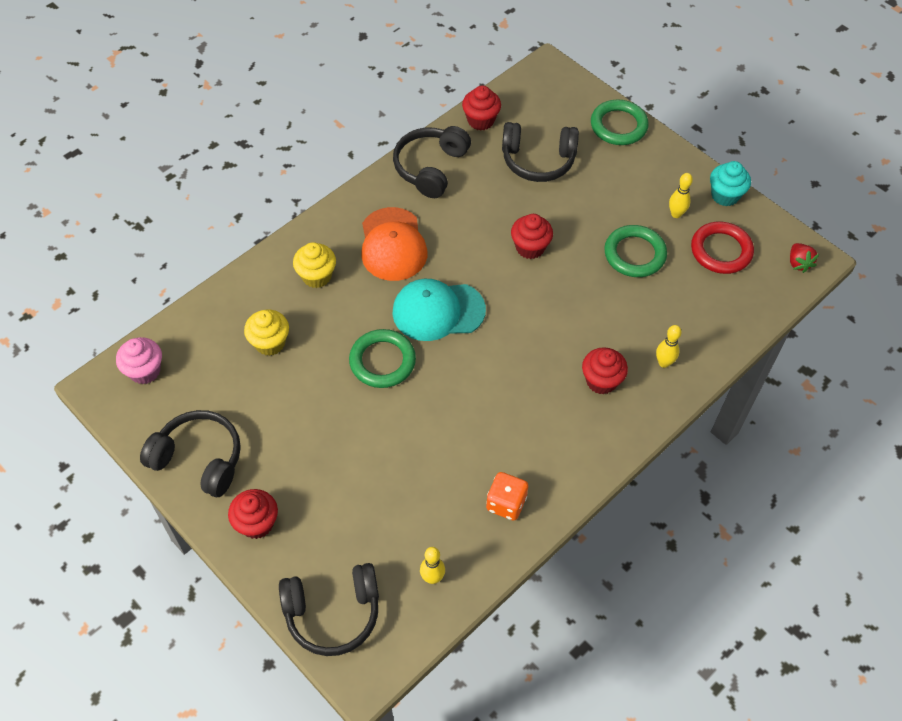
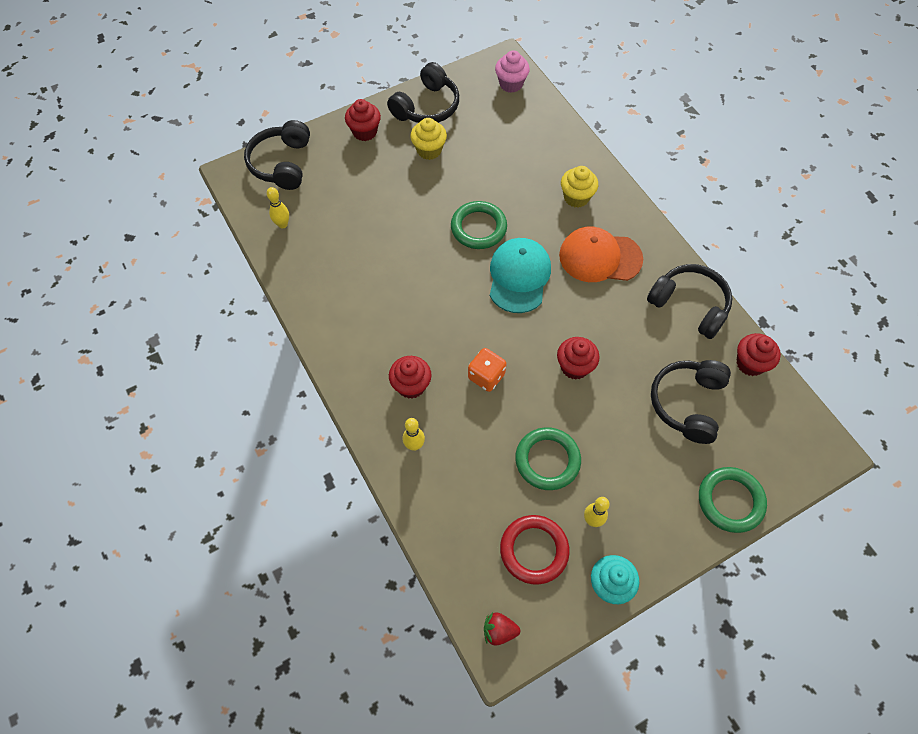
camera: 105 degrees right, 5 degrees up
yellow cupcake [244,310,289,356] -> yellow cupcake moved to [410,118,447,160]
orange dice [486,472,528,520] -> orange dice moved to [468,348,507,392]

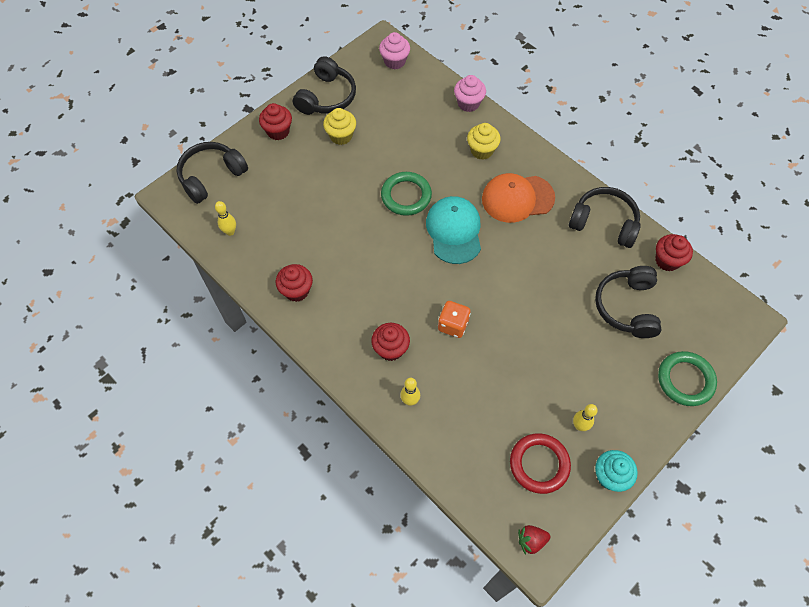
camera: 15 degrees left, 0 degrees up
black headphones [244,120,310,190] -> black headphones turned 60 degrees clockwise [177,142,248,204]
green ring [515,427,581,490] -> none
red cupcake [557,337,599,380] -> red cupcake moved to [276,264,313,302]
none -> pink cupcake [454,75,486,112]

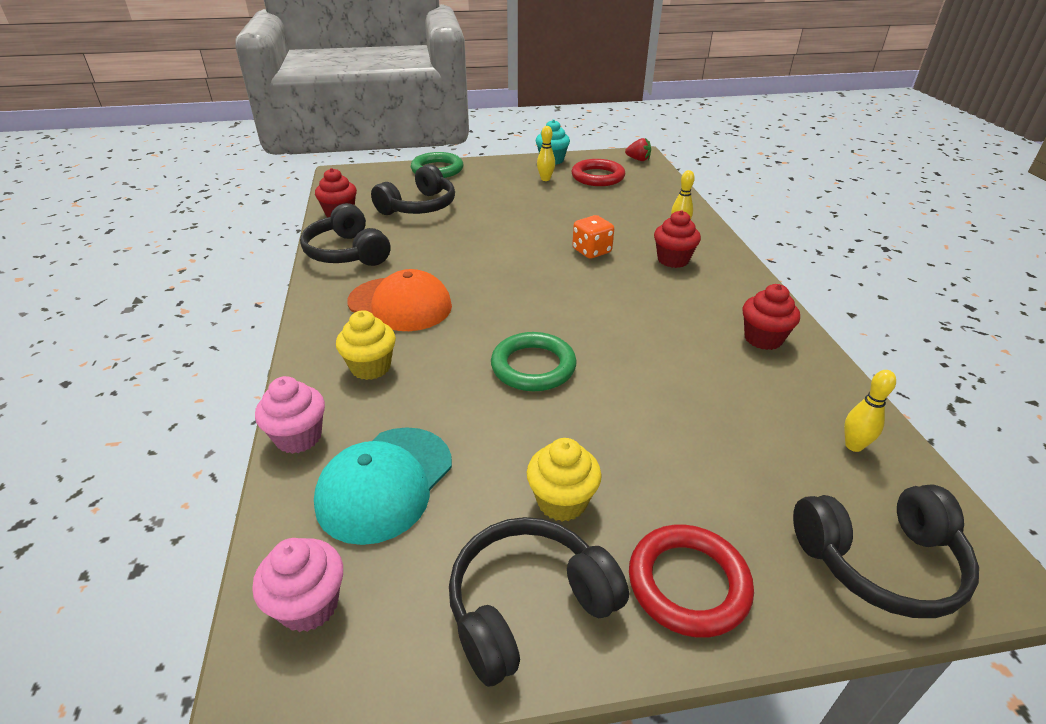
camera: 145 degrees left, 25 degrees down
red cupcake [259,103,292,140] -> red ring [629,525,754,638]
turquoise cap [426,196,481,264] -> turquoise cap moved to [314,427,452,545]

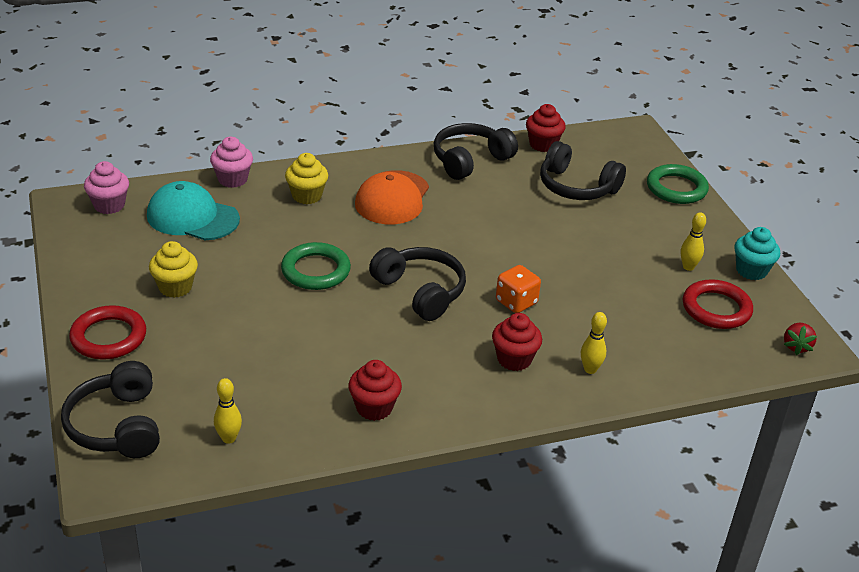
camera: 80 degrees right, 0 degrees up
black headphones [449,517,629,687] -> black headphones moved to [369,247,466,321]

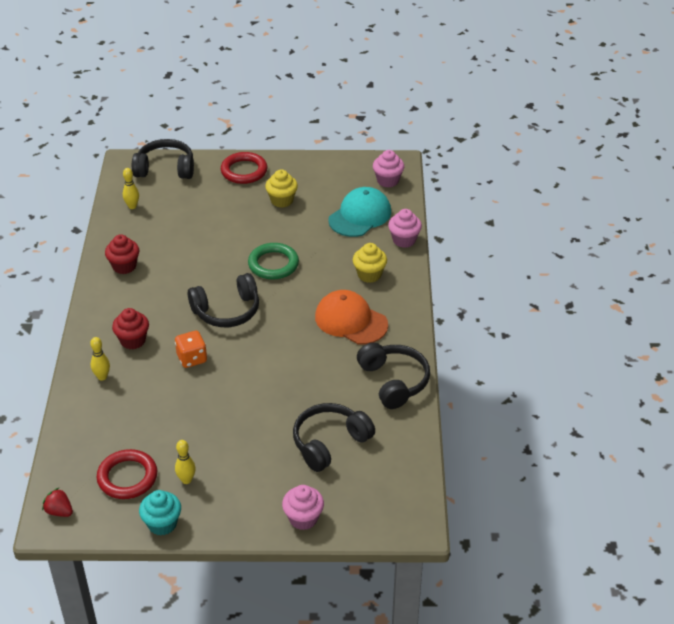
camera: 110 degrees right, 5 degrees up
red cupcake [526,104,566,152] -> none
green ring [647,164,709,204] -> pink cupcake [282,485,324,530]

